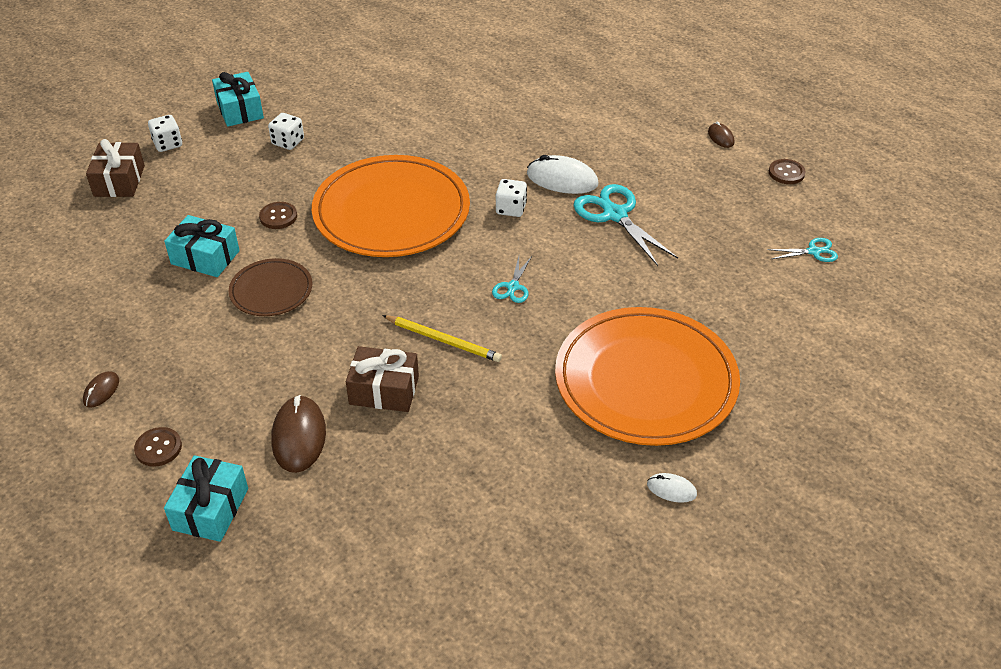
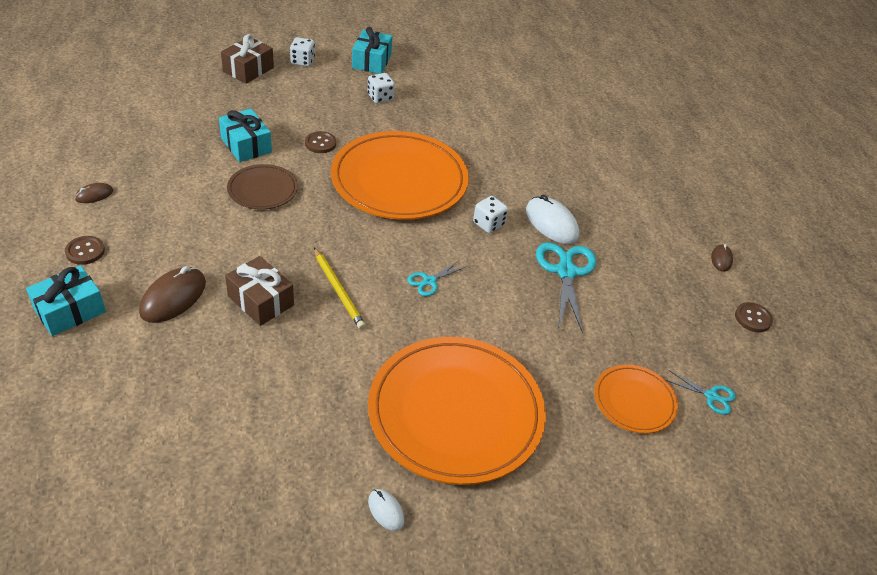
camera: 30 degrees right, 0 degrees up
none -> orange plate [594,364,678,433]

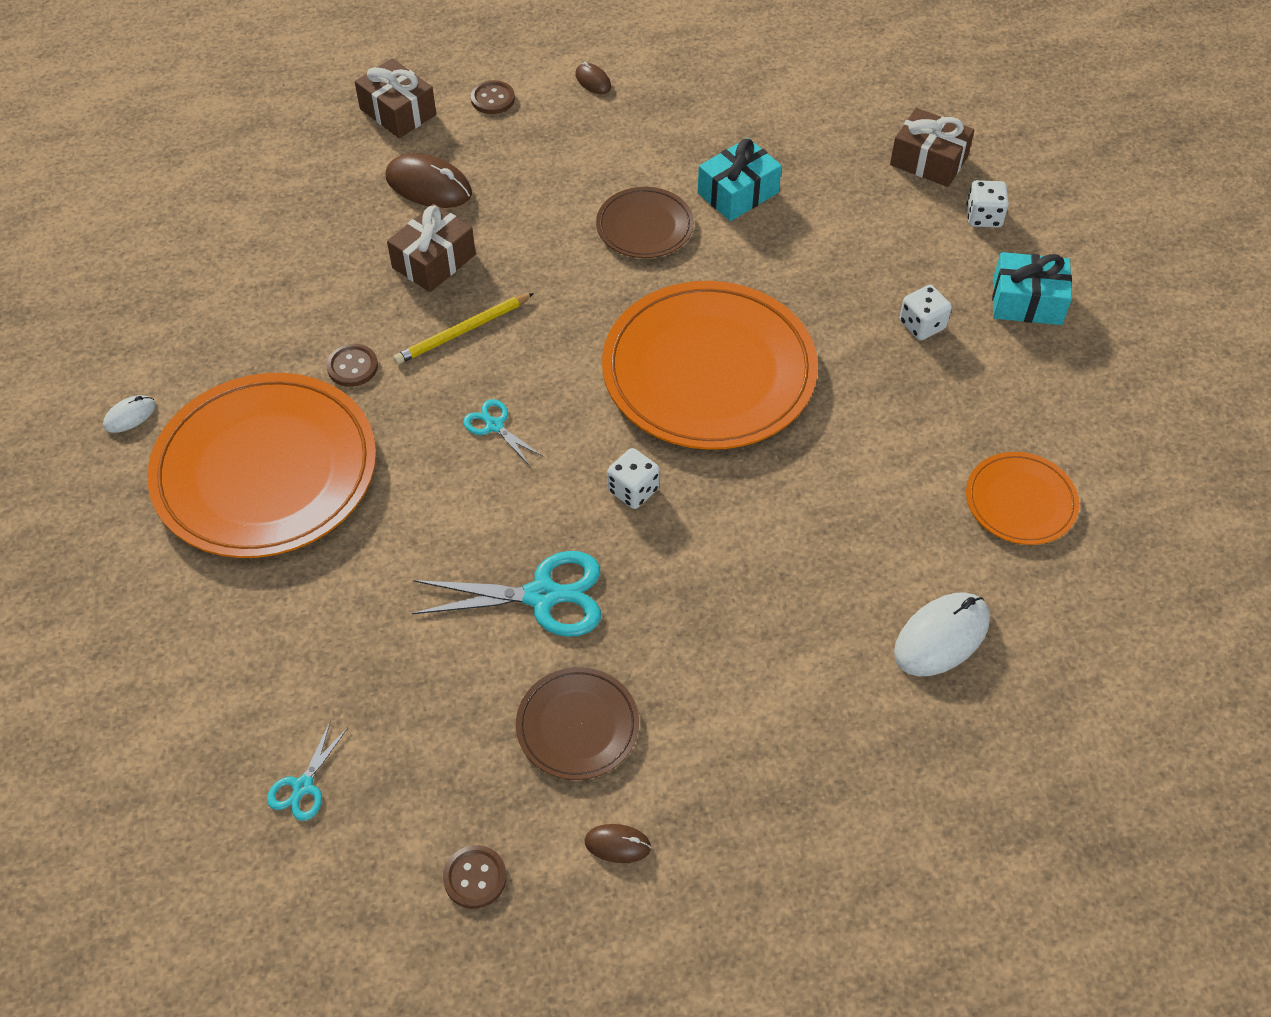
camera: 90 degrees right, 10 degrees up
turquoise gift [26,265,106,336] -> brown gift [355,58,436,138]
brown button [305,131,336,153] -> brown button moved to [326,344,378,387]
white mouse [526,195,579,244] -> white mouse moved to [894,592,990,676]
orange plate [594,364,678,433] -> orange plate moved to [966,452,1079,545]
none -> brown plate [516,667,639,780]

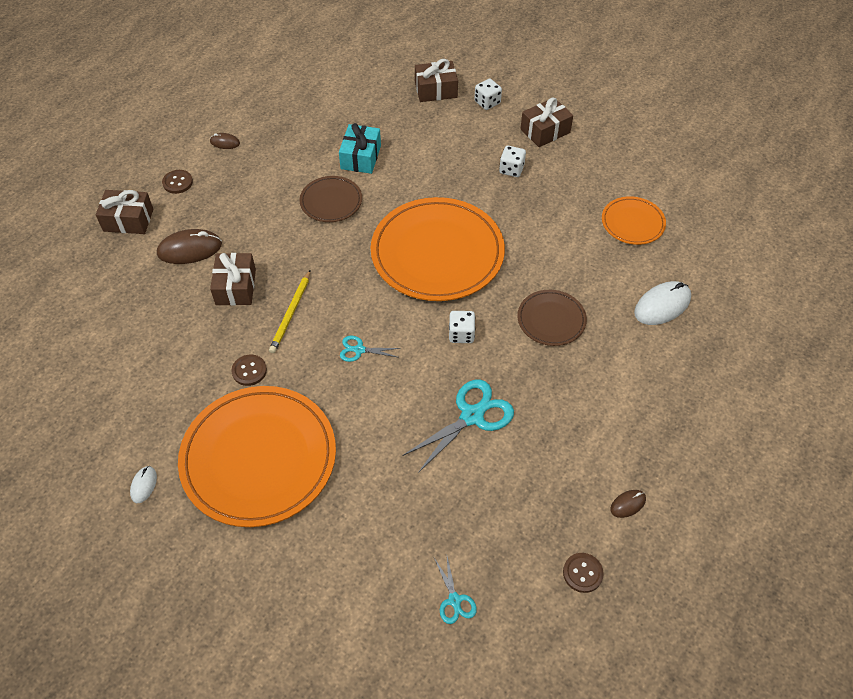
camera: 40 degrees left, 0 degrees up
brown plate [516,667,639,780] -> brown plate moved to [517,290,587,346]
white mouse [894,592,990,676] -> white mouse turned 45 degrees clockwise [634,281,691,325]
turquoise gift [992,252,1072,325] -> brown gift [521,97,573,147]

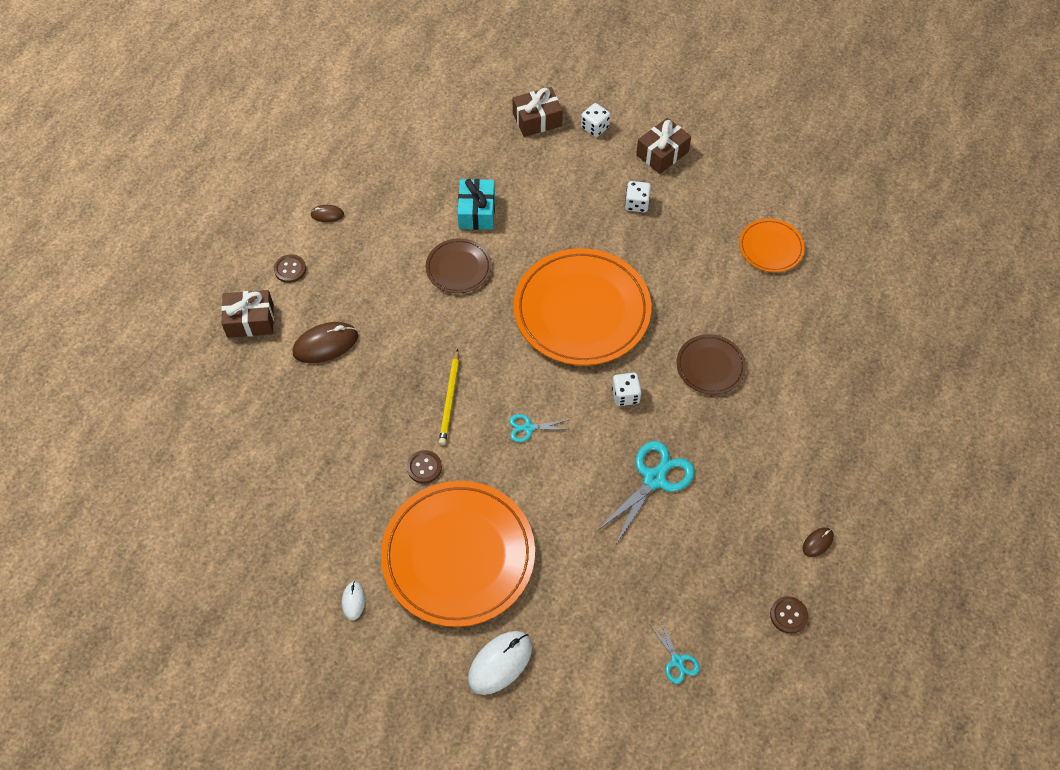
camera: 10 degrees left, 5 degrees up
brown gift [210,253,256,306] -> none
white mouse [634,281,691,325] -> white mouse moved to [468,631,532,695]

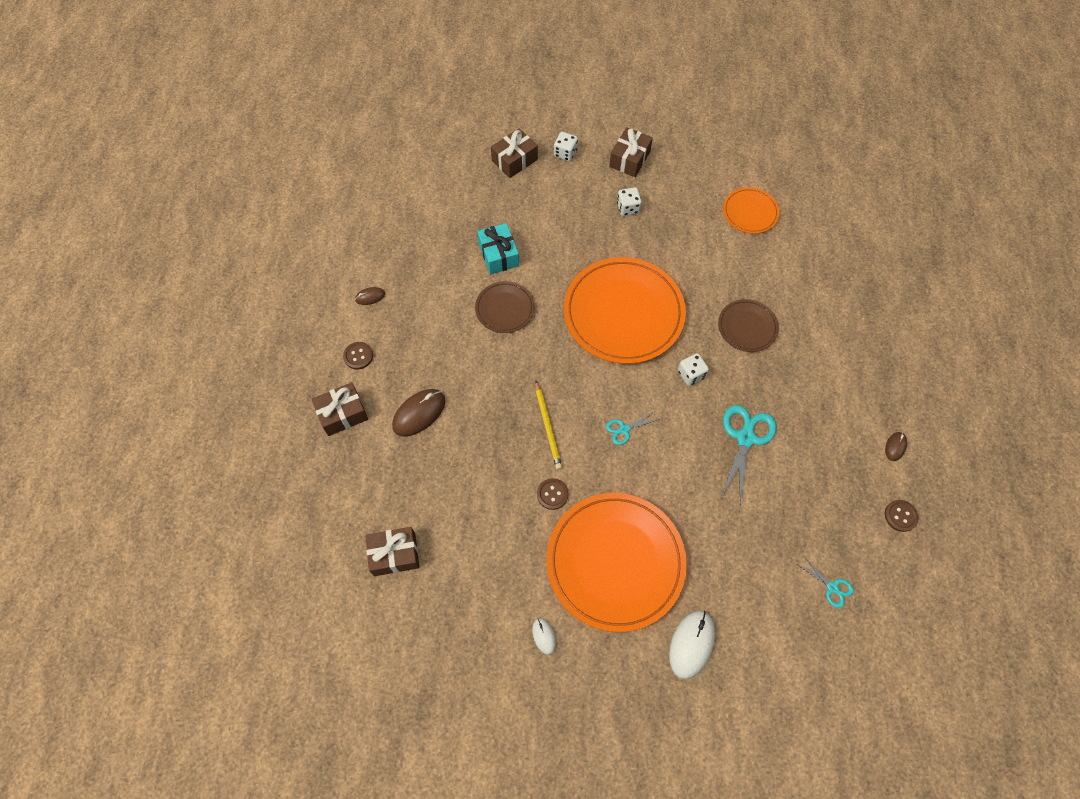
camera: 20 degrees left, 5 degrees up
none -> brown gift [365,527,419,576]

